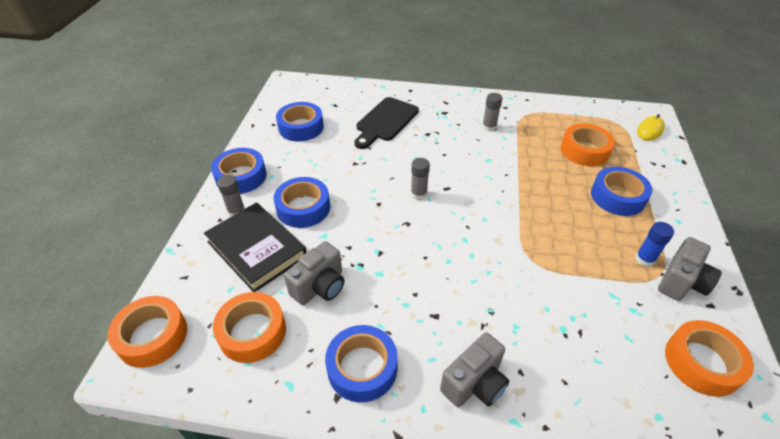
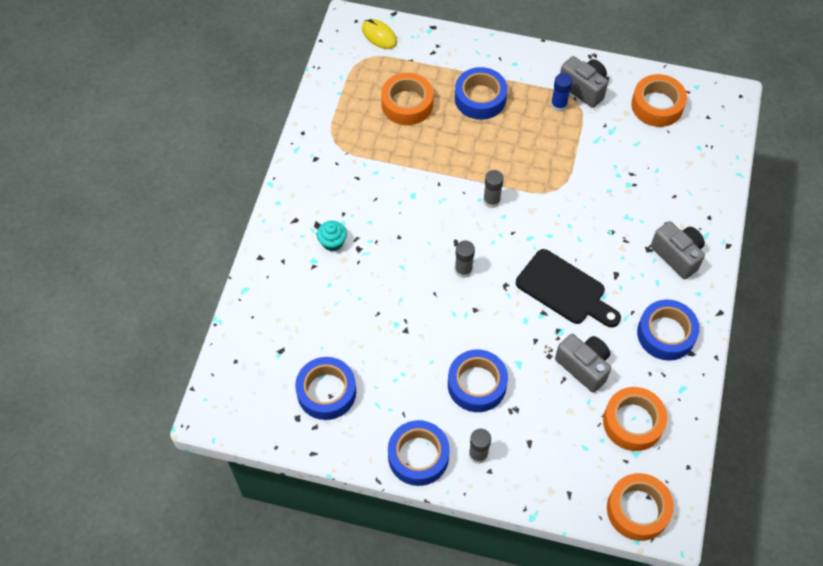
camera: 85 degrees left, 15 degrees up
black book [204,202,307,292] -> none
black cutting board [355,97,419,149] -> black cutting board moved to [516,249,621,327]
grey glue stick [482,93,503,132] -> grey glue stick moved to [483,170,504,208]
none -> turquoise cupcake [317,221,347,251]

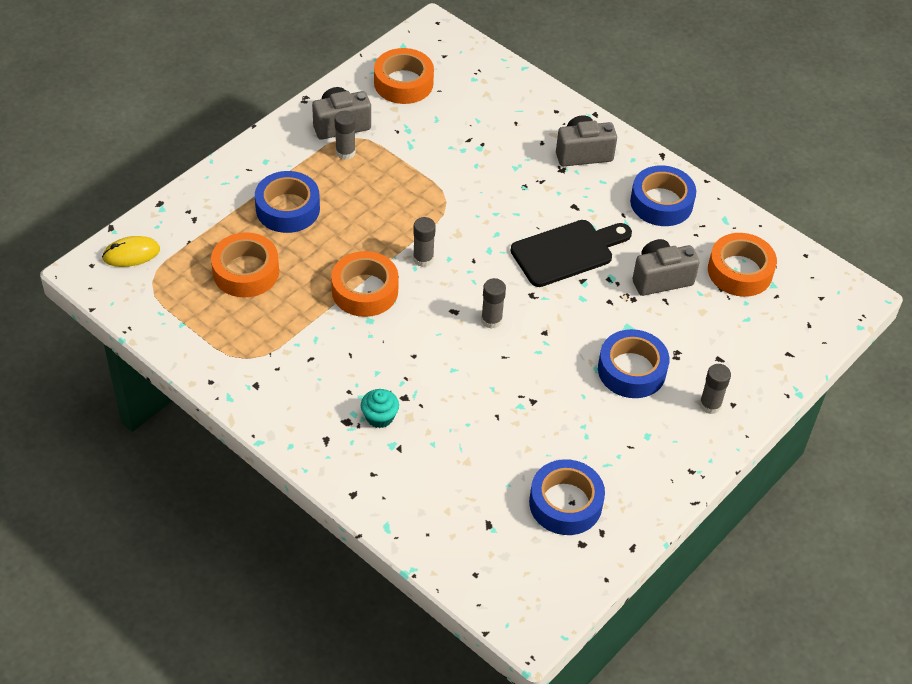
camera: 65 degrees left, 10 degrees down
blue tape [388,420,450,486] -> none
blue glue stick [551,73,572,112] -> grey glue stick [335,111,356,160]
orange tape [607,473,674,541] -> orange tape moved to [331,251,399,317]

